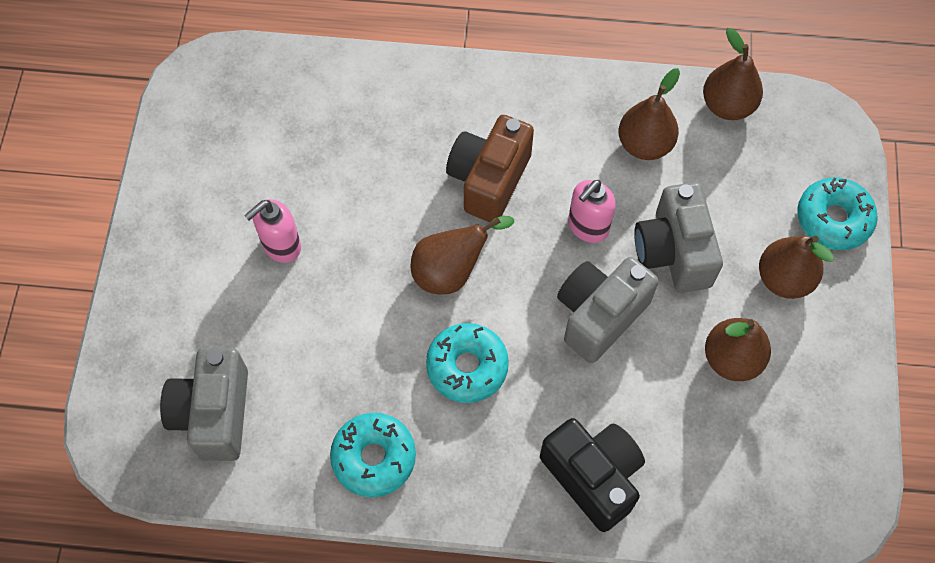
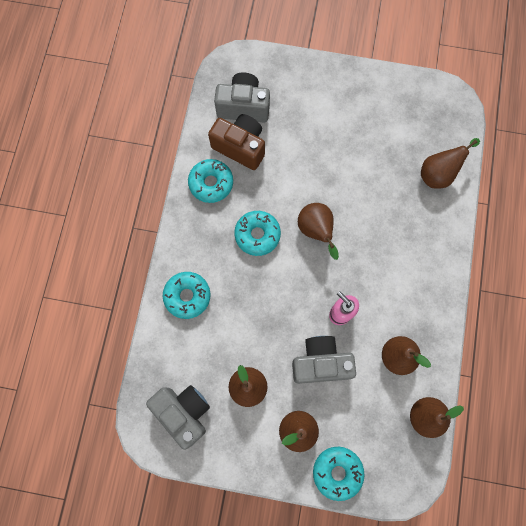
camera: 95 degrees right, 10 degrees up
pink soap dispenser [244,199,301,263] -> none
brown camera [446,115,534,222] -> brown camera moved to [208,114,265,170]
black camera [540,418,645,532] -> turquoise donut [163,272,210,319]
grey camera [557,257,659,363] -> grey camera moved to [146,385,210,450]
none -> brown pear [421,138,480,189]

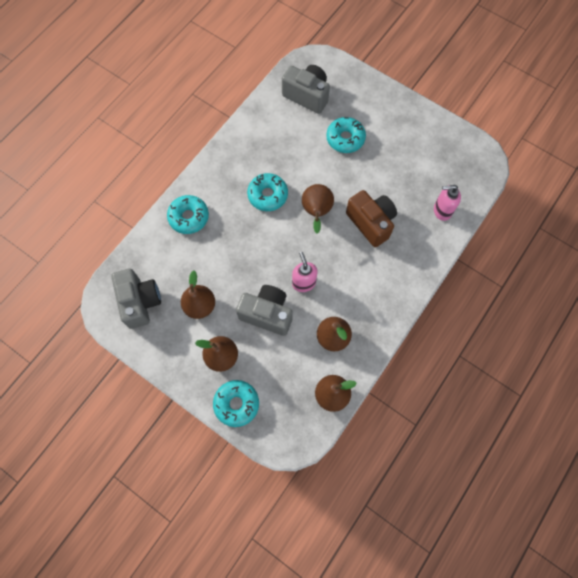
camera: 25 degrees right, 5 degrees down
turquoise donut [188,159,233,203] -> turquoise donut moved to [326,117,366,153]
brown camera [208,114,265,170] -> brown camera moved to [346,190,397,247]
brown pear [421,138,480,189] -> pink soap dispenser [434,185,461,221]

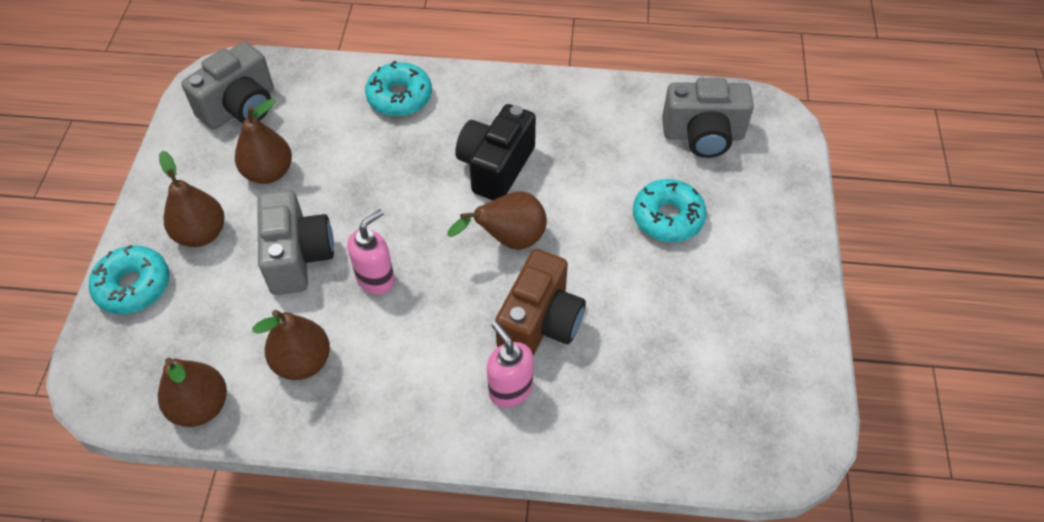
camera: 60 degrees right, 15 degrees down
turquoise donut [247,173,288,211] -> black camera [455,104,536,200]
grey camera [282,65,330,114] -> grey camera turned 90 degrees clockwise [662,78,754,158]
pink soap dispenser [434,185,461,221] -> pink soap dispenser moved to [487,321,533,407]

